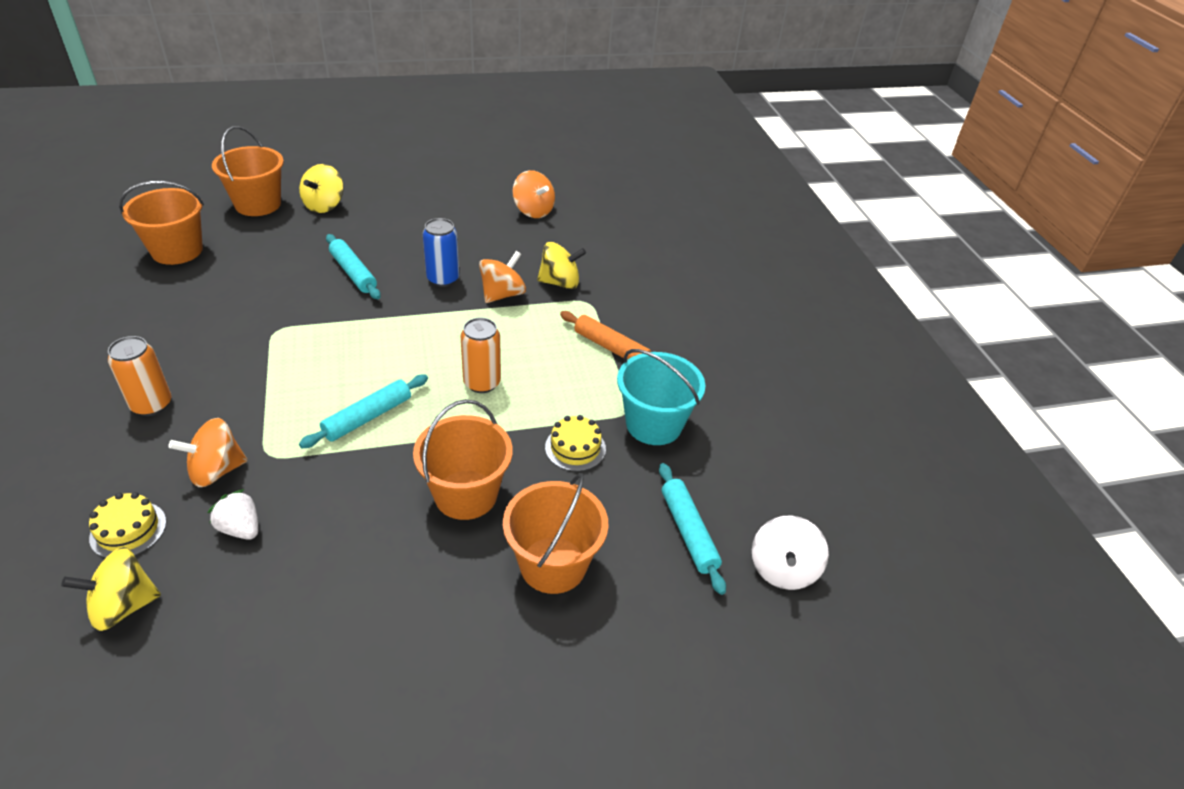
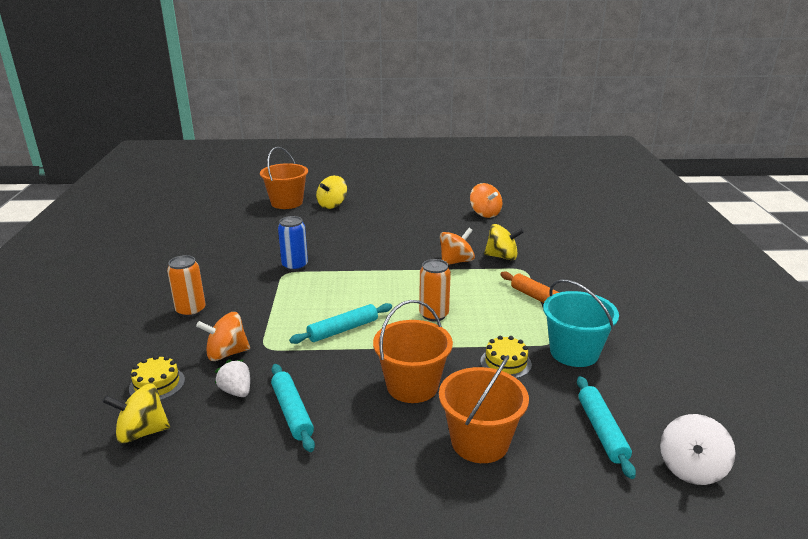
camera: 15 degrees right, 15 degrees down
orange bucket [119,181,204,265] -> none
turquoise rolling pin [326,234,381,300] -> turquoise rolling pin moved to [271,364,315,452]
blue can [423,218,459,287] -> blue can moved to [278,216,308,271]

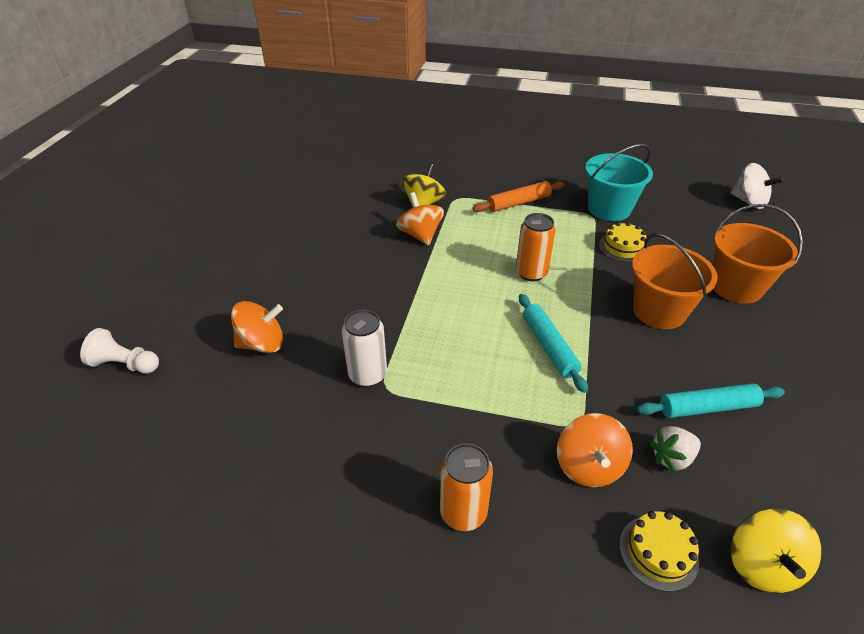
camera: 75 degrees left, 15 degrees up
orange bucket [260,147,308,209] -> white pawn [80,328,159,374]
blue can [278,216,308,271] -> white can [342,309,387,387]
yellow spinning top [316,175,347,209] -> none
orange spinning top [470,183,502,218] -> orange spinning top moved to [231,301,283,353]
turquoise rolling pin [577,376,636,479] -> none

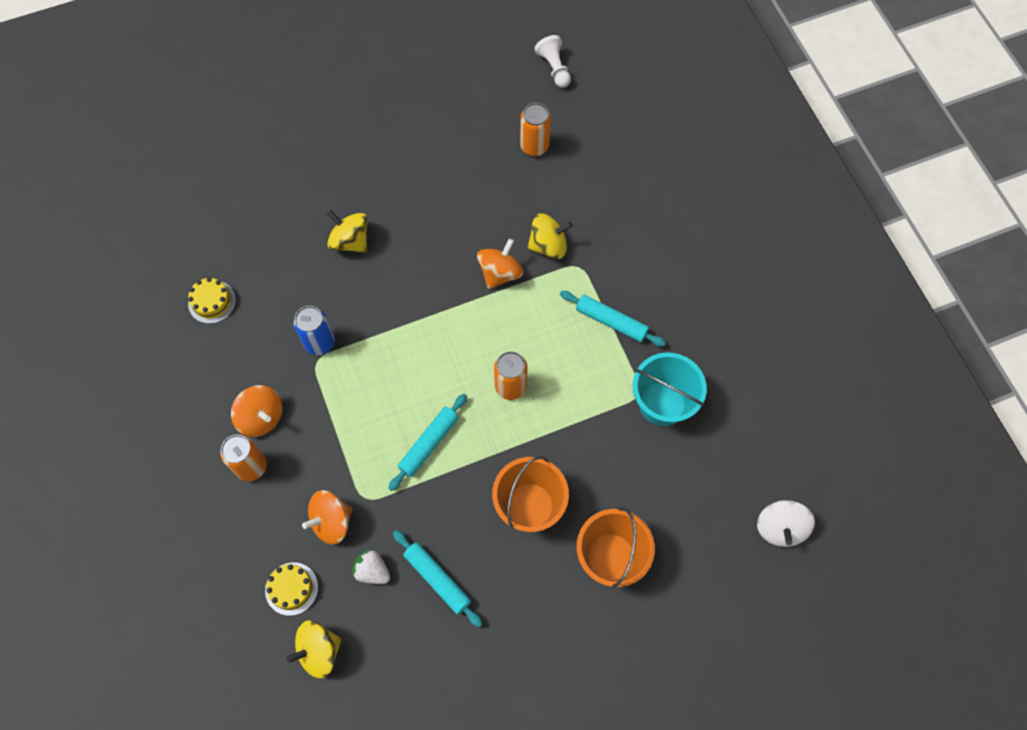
camera: 55 degrees right, 25 degrees up
white pawn [80,328,159,374] -> white pawn moved to [534,35,571,88]
orange spinning top [231,301,283,353] -> orange spinning top moved to [231,385,282,437]
white can [342,309,387,387] -> blue can [294,306,335,355]
orange rolling pin [473,181,565,212] -> turquoise rolling pin [560,291,666,347]
yellow cake [599,222,647,263] -> yellow cake moved to [188,277,236,324]
none -> yellow spinning top [327,210,367,253]
none -> orange can [520,103,551,156]

